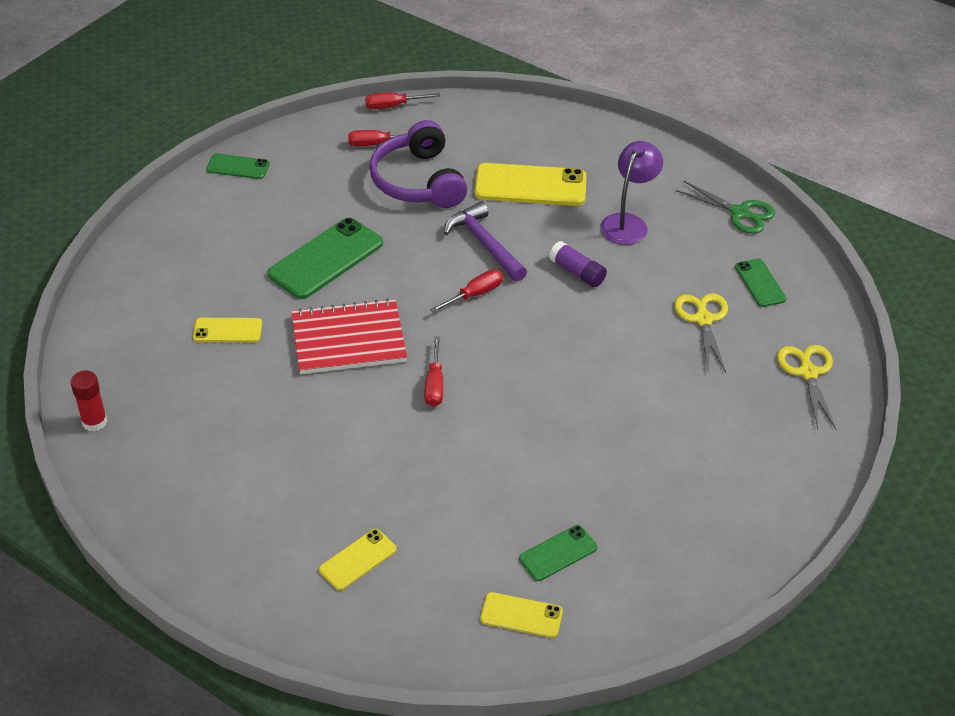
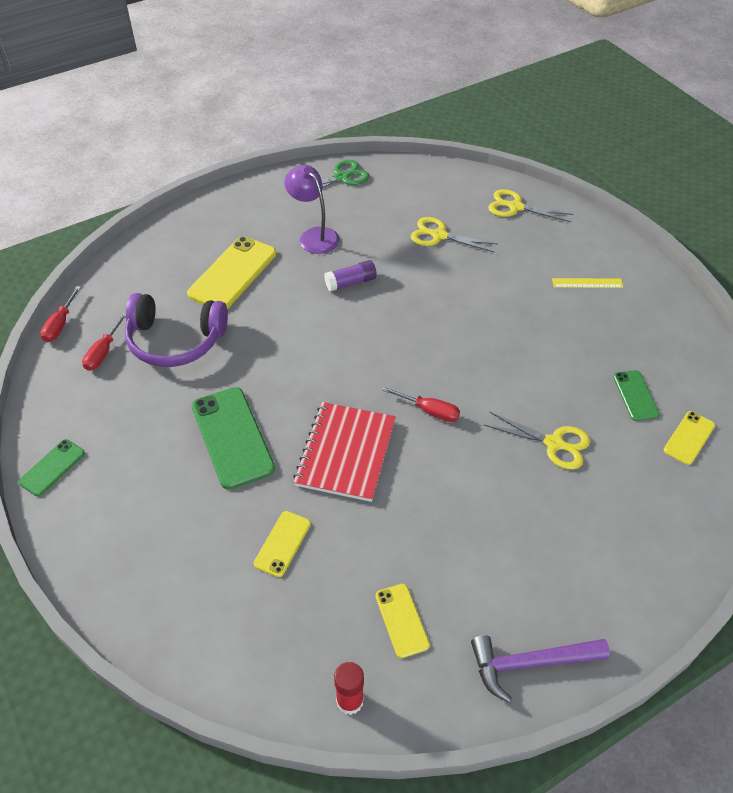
camera: 65 degrees left, 5 degrees up
yellow phone [319,529,397,590] -> yellow phone moved to [375,584,430,658]
red screwdriver [430,270,503,313] -> none
purple hammer [444,201,527,282] -> purple hammer moved to [471,635,610,703]
green phone [735,258,786,307] -> none
none -> yellow scissors [484,412,590,469]
none -> yellow ruler [552,278,623,288]

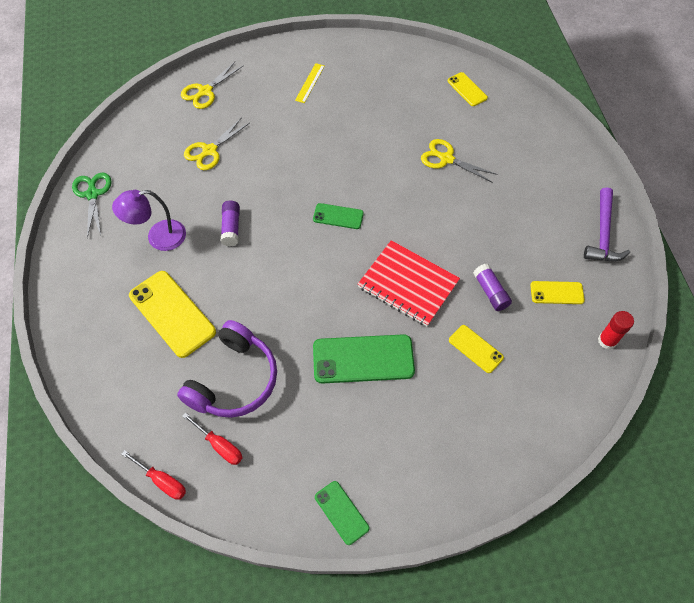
camera: 70 degrees left, 10 degrees up
red screwdriver [382,386,460,422] -> none
yellow scissors [484,412,590,469] -> yellow scissors turned 105 degrees counterclockwise [421,139,497,182]
green phone [613,370,660,421] -> green phone moved to [313,203,364,229]
none -> purple glue stick [473,264,512,311]

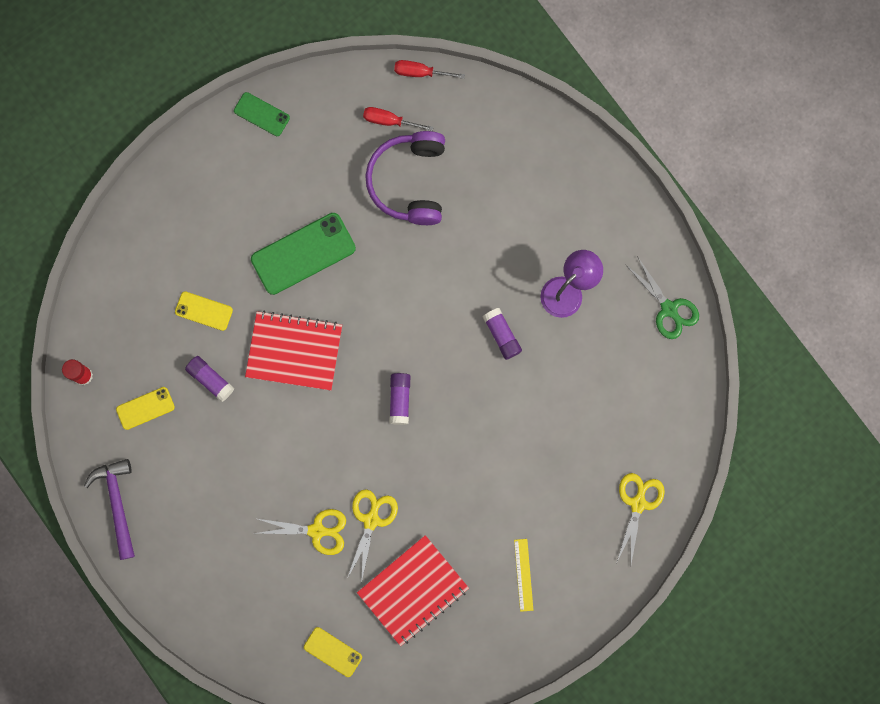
camera: 155 degrees right, 20 degrees up
yellow phone [129,271,216,358] -> none
yellow scissors [184,117,250,170] -> yellow scissors moved to [347,489,398,583]
green phone [313,203,364,229] -> purple glue stick [389,373,410,425]
none -> red notebook [357,535,469,646]

